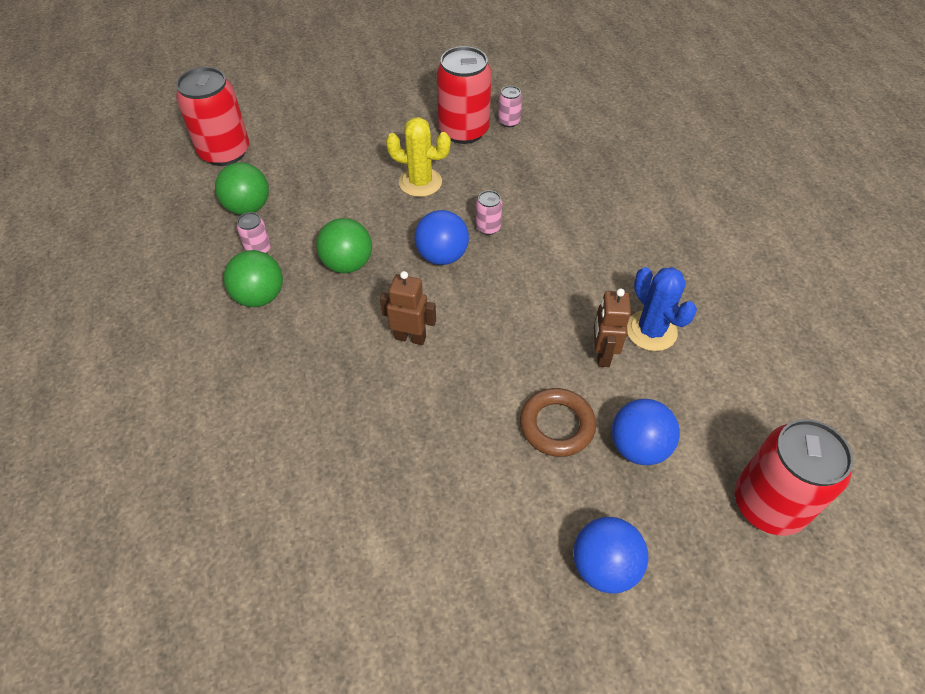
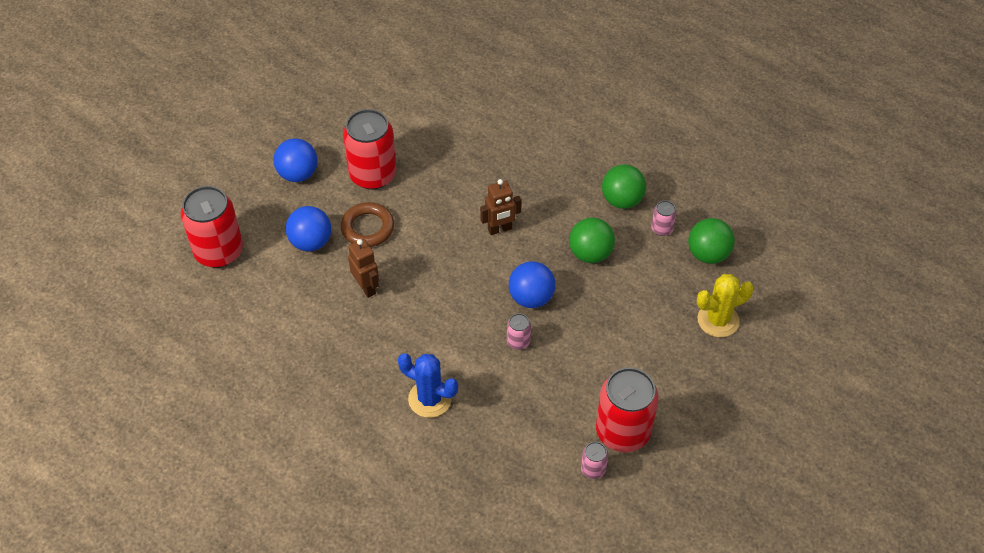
camera: 145 degrees right, 0 degrees up
red can [176,67,249,166] -> red can moved to [343,109,397,190]
yellow cactus [386,117,451,197] -> yellow cactus moved to [697,274,754,337]
blue cactus [627,267,697,351] -> blue cactus moved to [398,353,458,418]

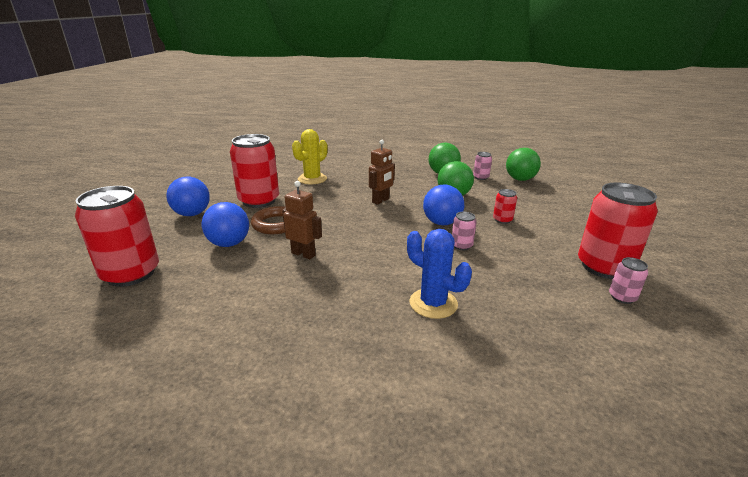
camera: 30 degrees left, 25 degrees down
blue cactus [398,353,458,418] -> blue cactus turned 45 degrees clockwise [407,229,472,319]
yellow cactus [697,274,754,337] -> yellow cactus moved to [292,129,328,184]
none -> red can [493,189,517,224]

